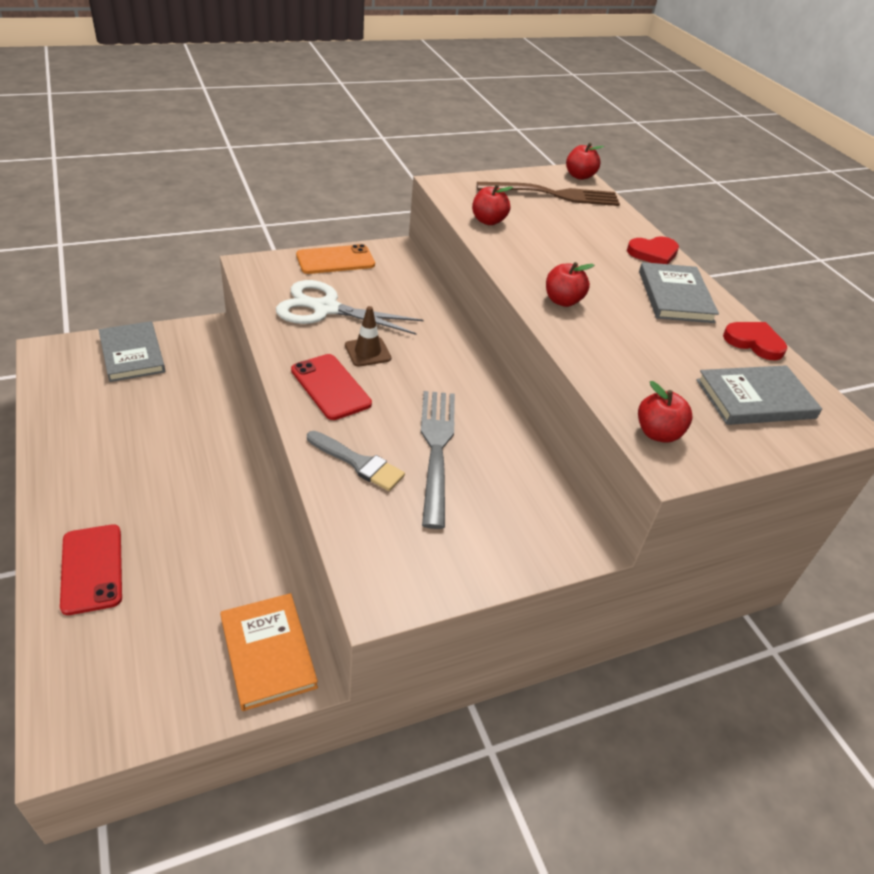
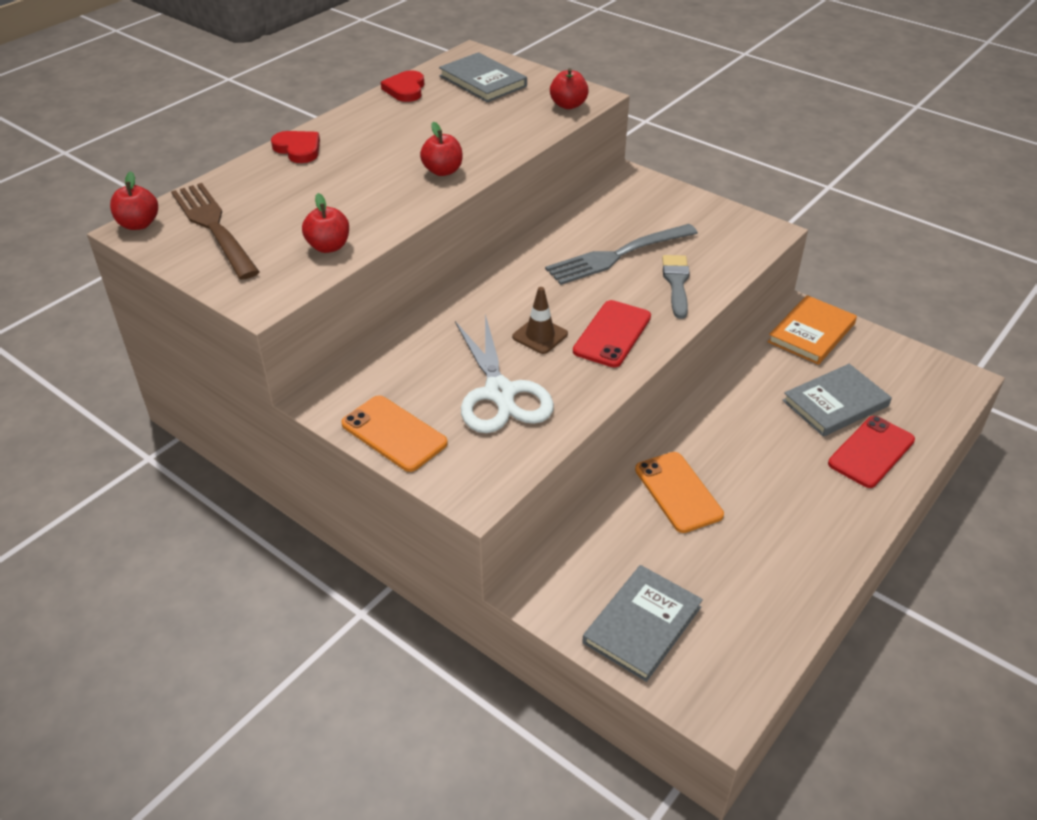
camera: 115 degrees left, 0 degrees up
grey book [639,262,719,323] -> grey book moved to [782,364,892,437]
none -> orange phone [635,452,724,533]

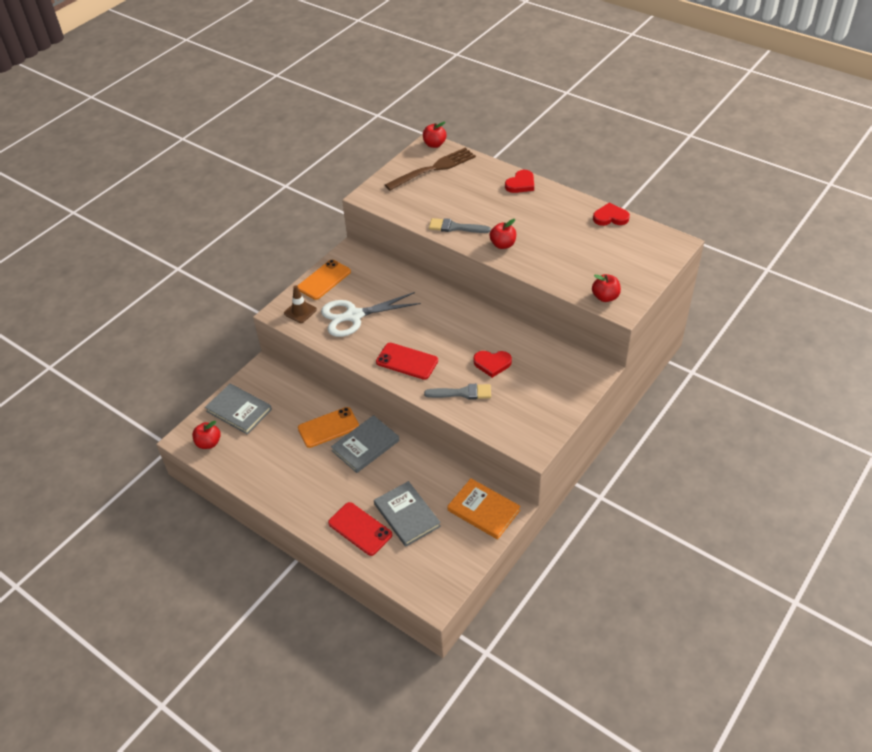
camera: 90 degrees right, 5 degrees up
red apple [302,193,349,253] -> red apple moved to [192,421,221,449]
grey book [439,52,527,102] -> grey book moved to [331,415,399,473]
brown traffic cone [512,287,568,354] -> brown traffic cone moved to [284,286,317,323]
grey fork [545,224,698,285] -> red heart [473,351,512,378]
none -> grey brush [429,218,491,233]

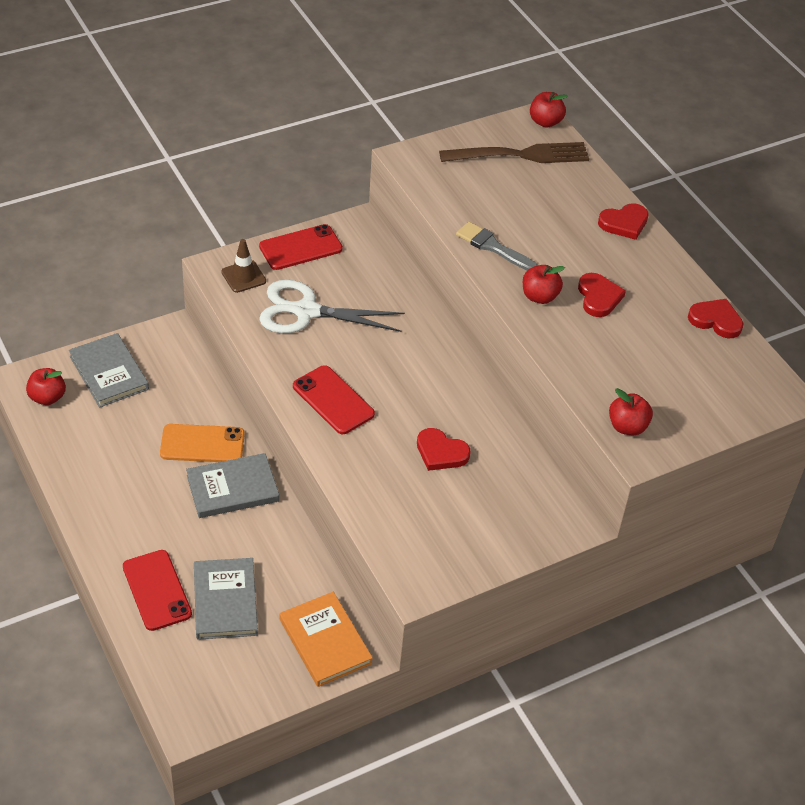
camera: 20 degrees right, 0 degrees up
orange phone [297,260,351,300] -> red phone [259,224,343,270]
grey brush [424,384,491,400] -> none
none -> red heart [578,273,626,317]

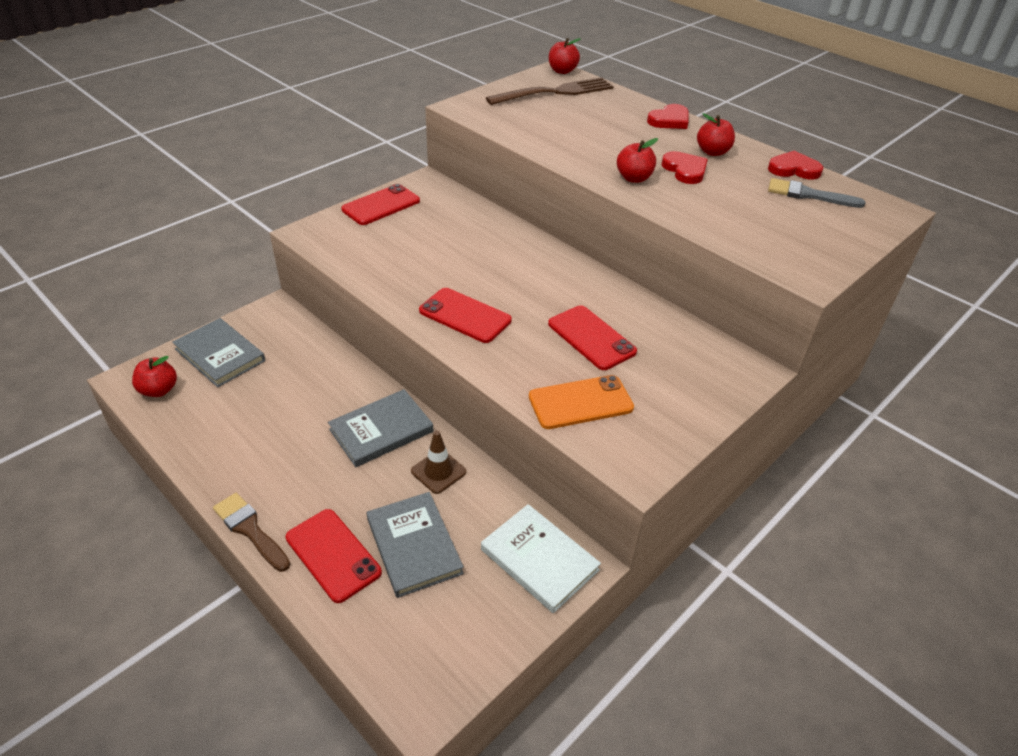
camera: 15 degrees left, 5 degrees down
orange phone [160,424,245,462] -> orange phone moved to [529,375,634,429]
brown traffic cone [221,239,266,293] -> brown traffic cone moved to [411,431,466,494]
white scissors [259,280,405,333] -> none
orange book [280,592,373,687] -> white book [481,504,601,613]
red heart [417,428,471,471] -> red phone [548,305,637,370]
grey brush [456,222,538,271] -> grey brush moved to [768,178,865,208]
red apple [609,388,653,435] -> red apple moved to [697,113,735,156]
none -> brown brush [213,493,290,572]

